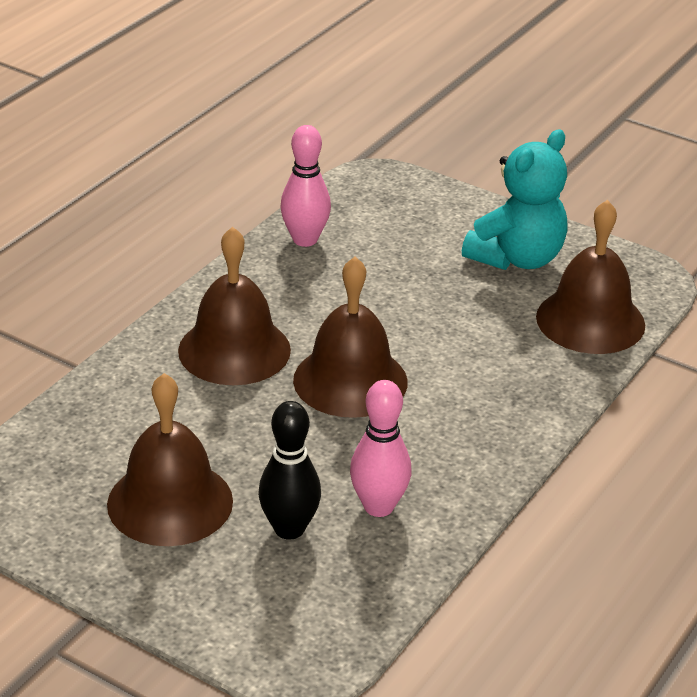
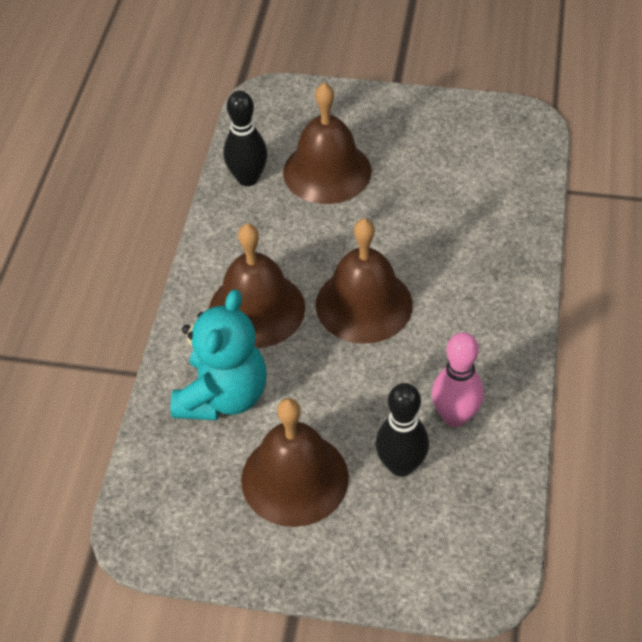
camera: 20 degrees left, 15 degrees up
pink bowling pin [280,125,331,247] -> black bowling pin [223,91,267,186]
turquoise teddy bear [462,130,568,270] -> turquoise teddy bear moved to [170,289,267,420]
brown bell [536,200,645,354] -> brown bell moved to [283,82,371,204]

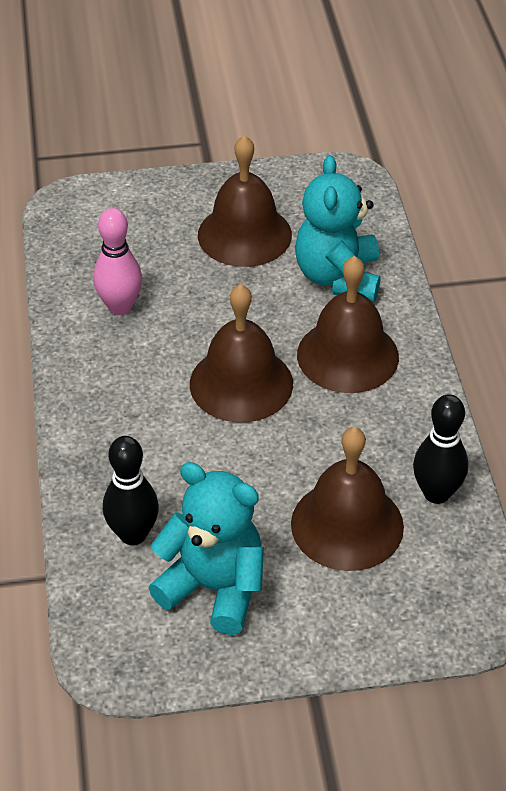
camera: 160 degrees right, 5 degrees down
black bowling pin [376,383,429,477] -> black bowling pin moved to [103,436,159,545]
none -> turquoise teddy bear [149,462,264,635]

